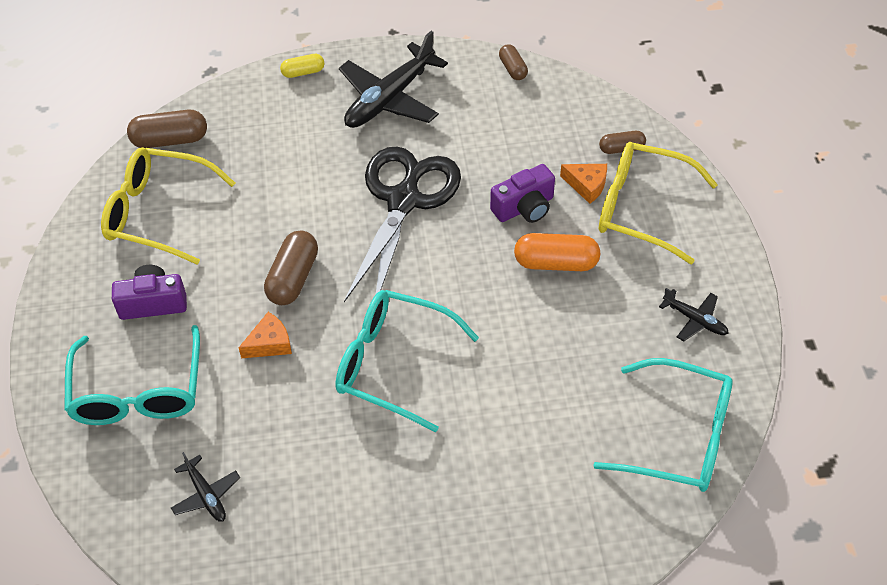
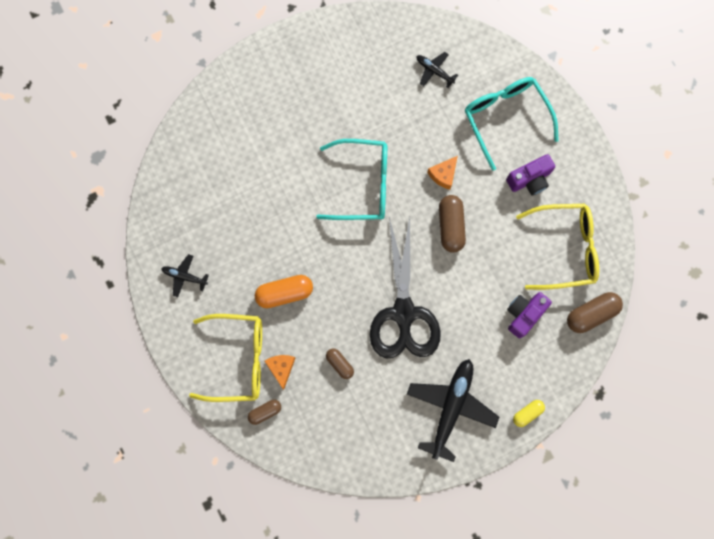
camera: 160 degrees right, 25 degrees up
purple camera [490,164,555,223] -> purple camera moved to [507,292,552,338]
brown capsule [499,44,528,80] -> brown capsule moved to [326,348,354,379]
orange cheese [560,164,607,204] -> orange cheese turned 75 degrees clockwise [265,355,295,390]
turquoise glasses [593,358,733,492] -> none

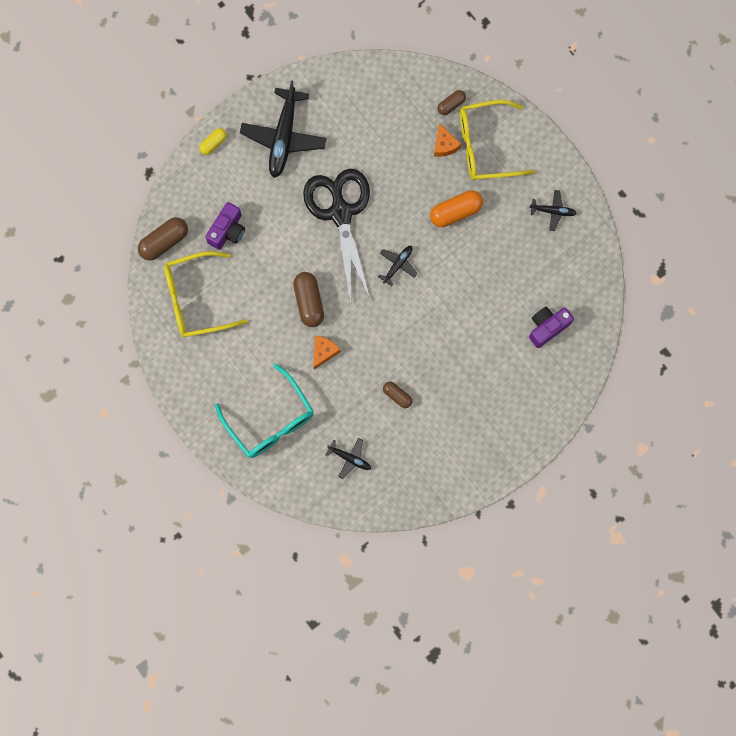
camera: 170 degrees right, 0 degrees up
turquoise glasses [316,139,387,220] -> none
brown capsule [326,348,354,379] -> brown capsule moved to [383,382,412,408]
purple camera [506,154,555,195] -> purple camera moved to [529,307,574,348]
none -> black plane [378,246,417,286]

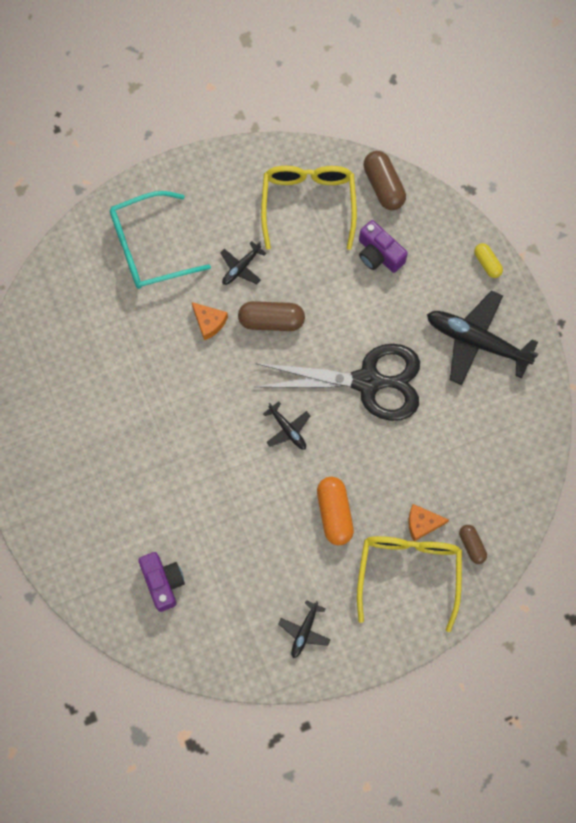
camera: 105 degrees right, 5 degrees down
black plane [326,438,371,479] -> black plane moved to [220,241,266,285]
brown capsule [383,382,412,408] -> none

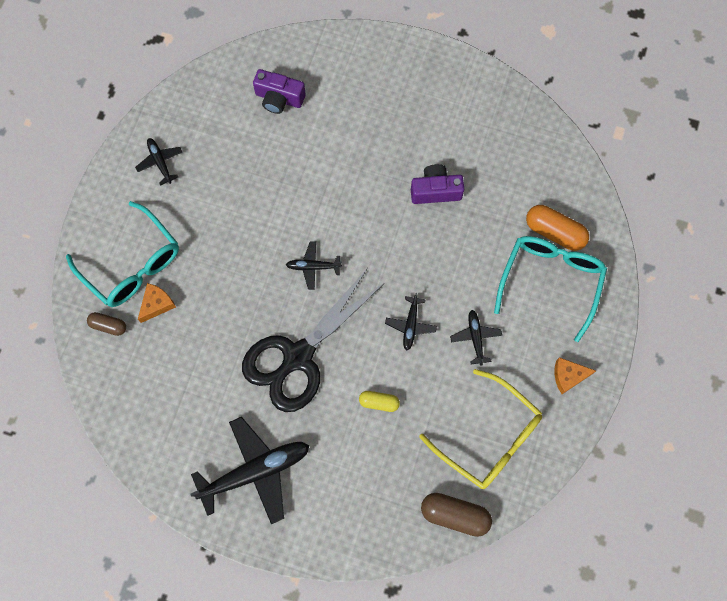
camera: 130 degrees right, 0 degrees up
orange cheese [192,302,228,340] -> orange cheese moved to [554,357,596,394]
brown capsule [238,301,305,331] -> black plane [385,293,437,351]
orange capsule [317,477,354,545] -> orange capsule moved to [526,205,589,251]
yellow glasses [357,536,462,632] -> turquoise glasses [66,201,179,307]
purple camera [359,220,408,273] -> purple camera moved to [411,164,464,204]
yellow capsule [474,243,503,278] -> yellow capsule moved to [359,391,400,412]

